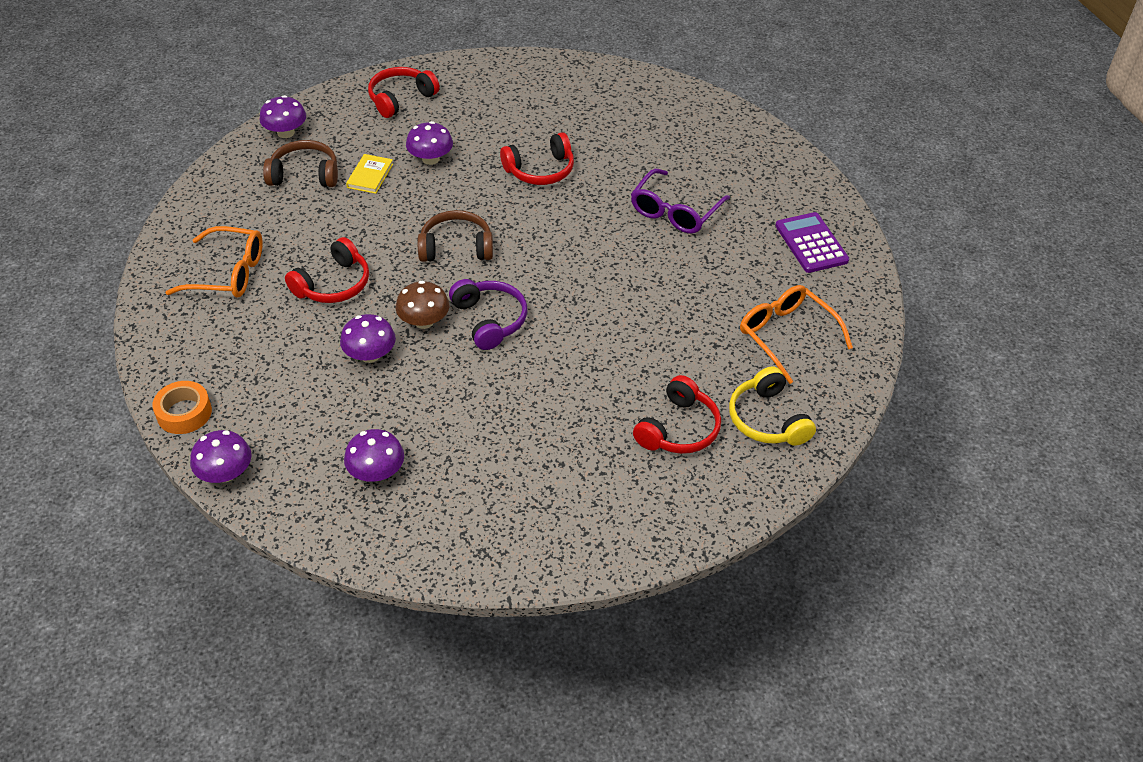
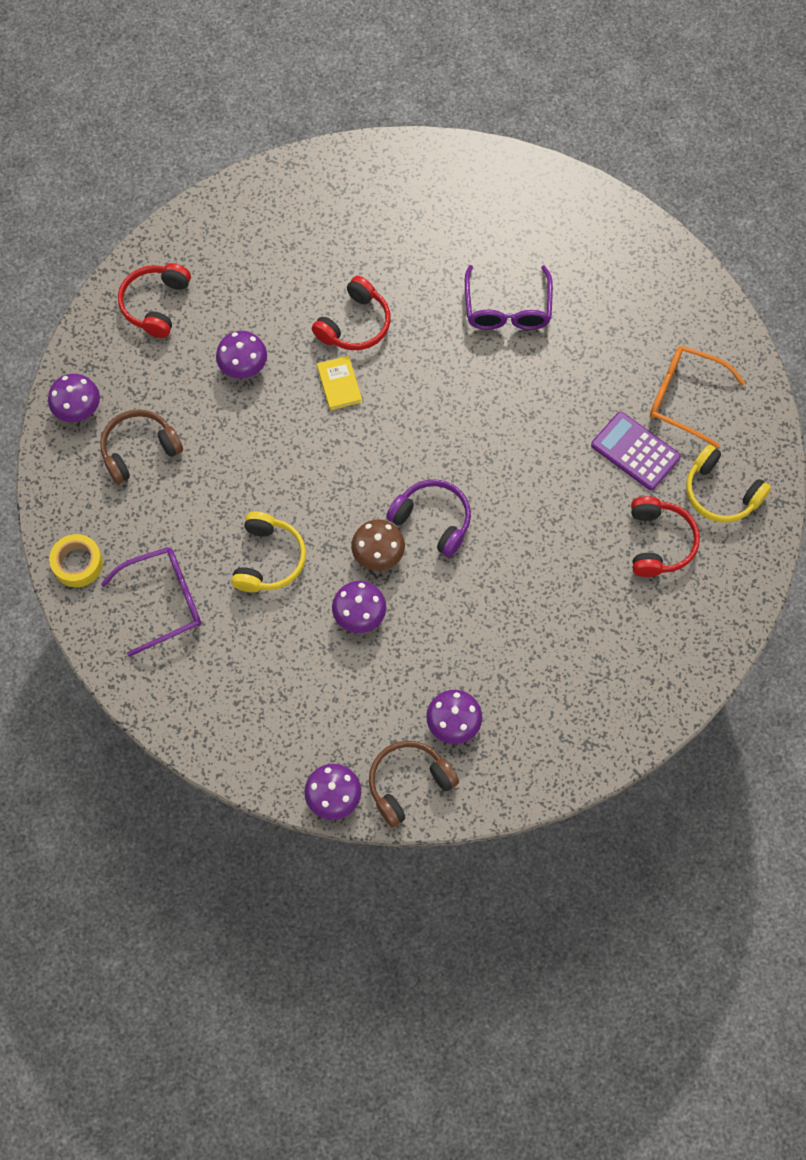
camera: 30 degrees left, 20 degrees up
orange tape [152,381,212,434] -> none
orange glasses [165,226,263,298] -> purple glasses [101,547,201,657]
red headphones [285,237,369,303] -> yellow headphones [231,511,306,592]
yellow book [346,154,393,194] -> yellow book moved to [317,356,362,410]
brown headphones [418,210,493,262] -> brown headphones moved to [369,741,459,828]
purple calculator [775,212,849,273] -> purple calculator moved to [591,412,681,490]
none -> yellow tape [49,534,103,587]

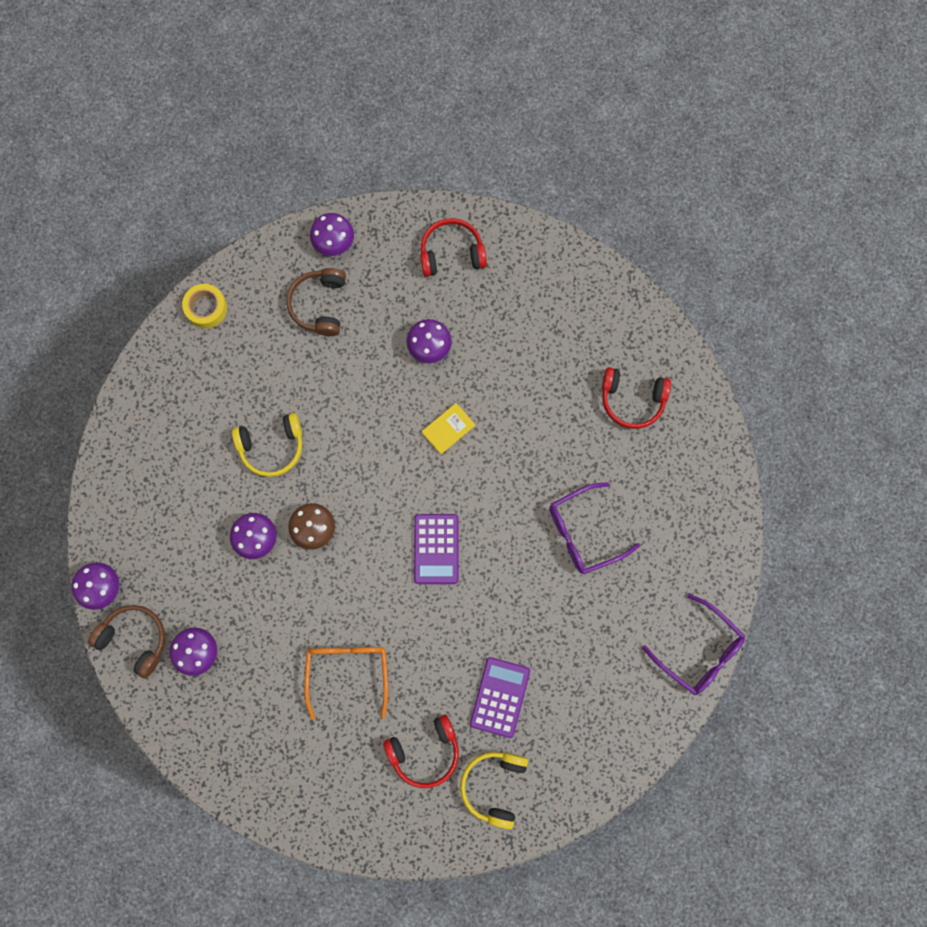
camera: 65 degrees right, 10 degrees up
brown headphones [100,409,183,484] -> brown headphones turned 120 degrees counterclockwise [287,268,346,336]
purple glasses [101,547,201,657] -> purple glasses moved to [642,594,745,695]
red headphones [312,276,391,350] -> red headphones moved to [602,367,671,429]
purple headphones [386,479,471,557] -> none
orange glasses [650,346,745,448] -> orange glasses moved to [304,647,388,720]
none -> purple calculator [414,514,458,584]

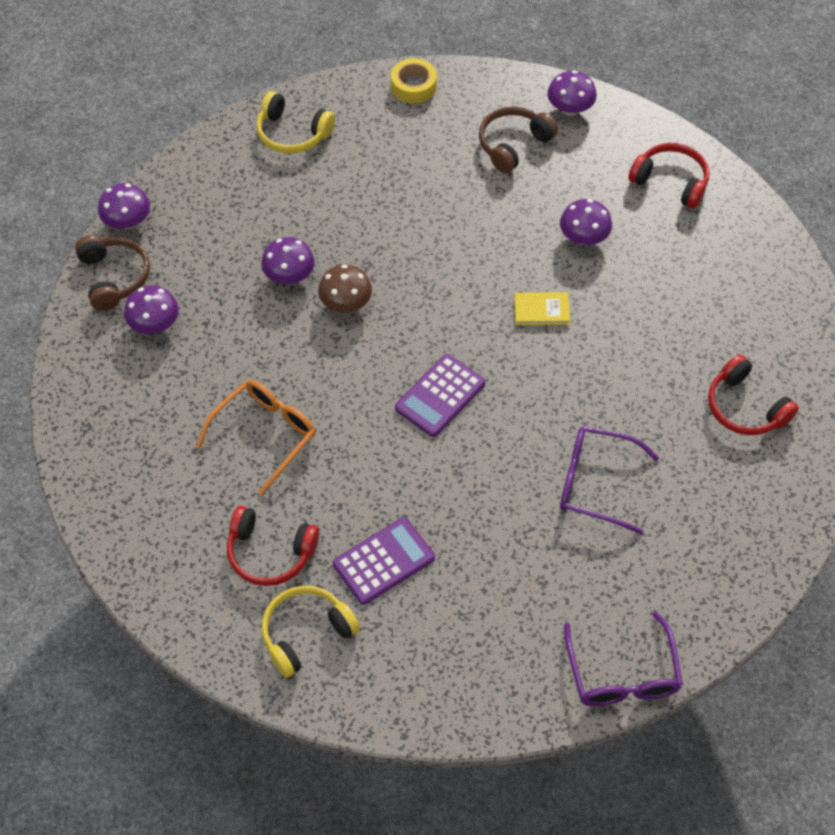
camera: 40 degrees right, 20 degrees down
yellow headphones [232,413,302,477] -> yellow headphones moved to [256,91,335,154]

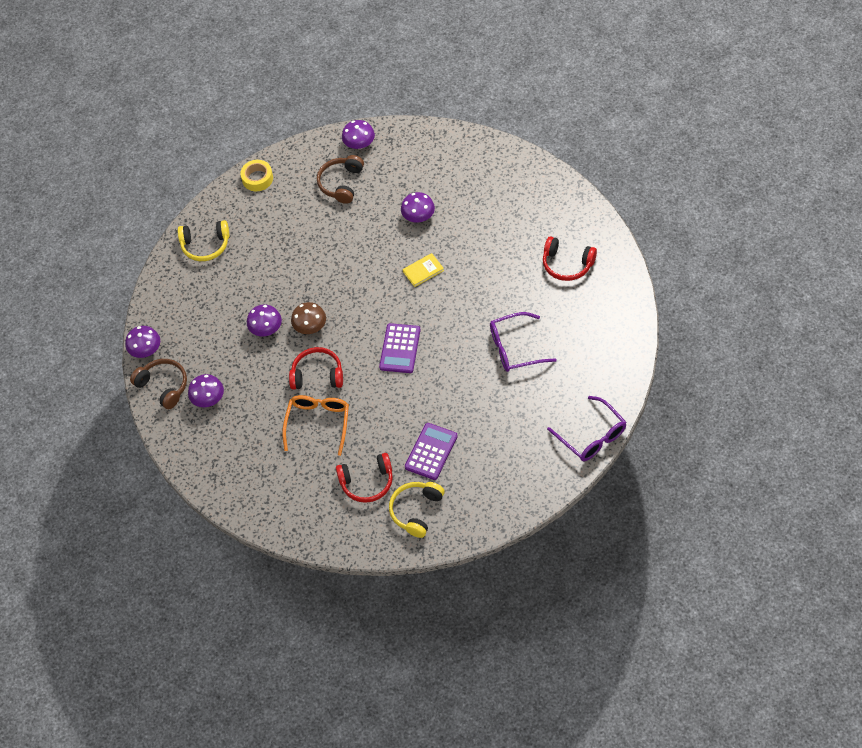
camera: 25 degrees left, 0 degrees up
red headphones [628,143,709,209] -> red headphones moved to [289,347,343,390]

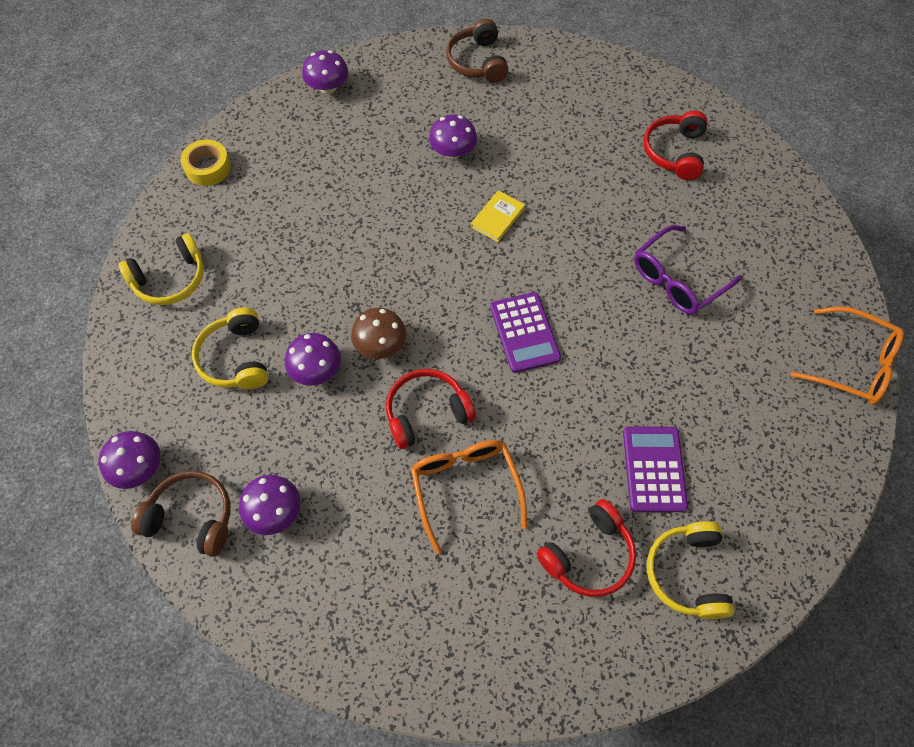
camera: 30 degrees left, 5 degrees up
brown headphones [317,155,364,204] -> brown headphones moved to [446,19,508,83]
red headphones [543,236,597,281] -> red headphones turned 105 degrees clockwise [644,111,707,180]
purple glasses [547,396,626,461] -> orange glasses [791,306,904,404]
none -> yellow headphones [192,307,268,389]

